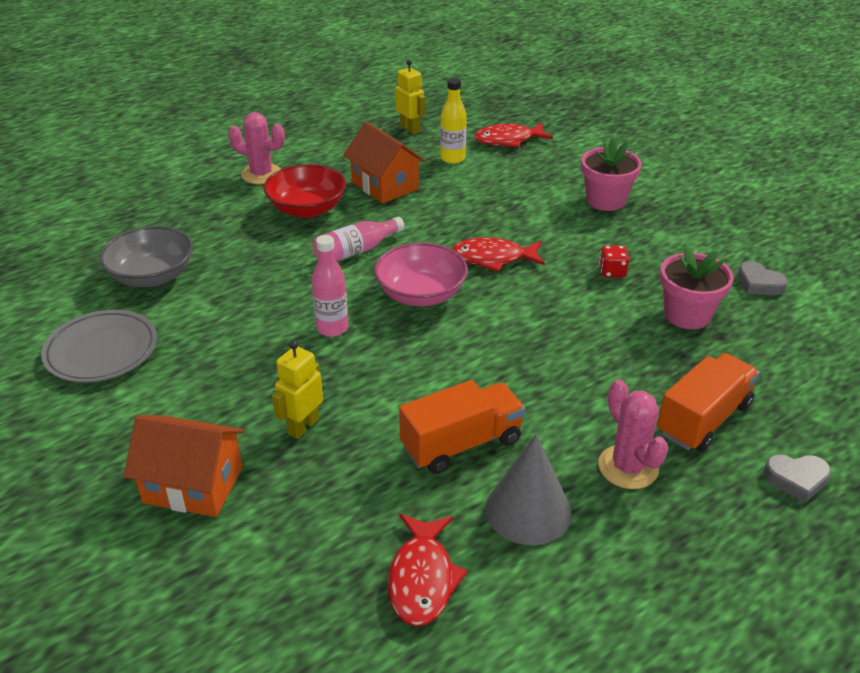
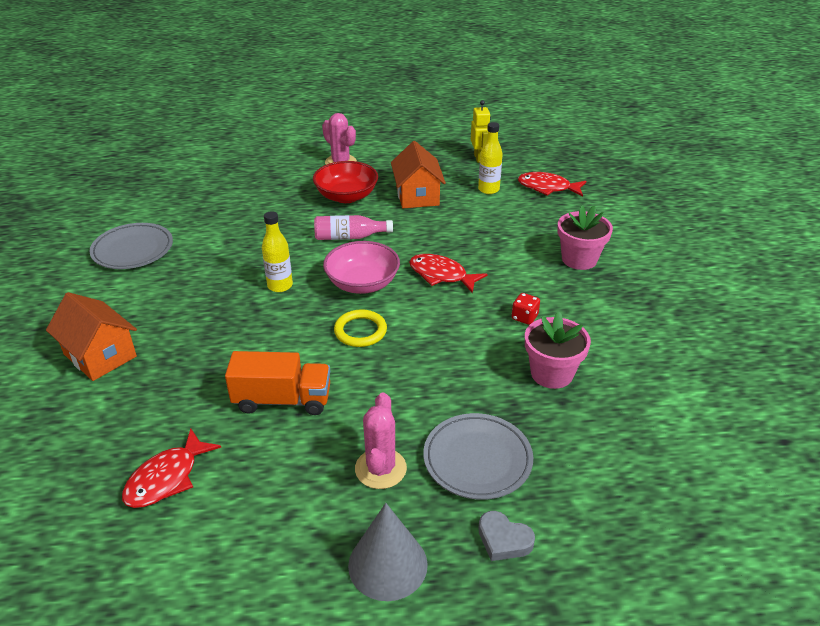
camera: 30 degrees right, 0 degrees up
grey bowl [99,226,193,287] -> none
yellow robot [272,341,323,439] -> none
pink bottle [312,235,348,337] -> yellow bottle [262,211,293,292]
grey cone [485,434,572,545] -> grey cone moved to [348,503,428,601]
orange truck [657,353,760,452] -> grey plate [423,413,533,500]
grey heart [737,261,788,295] -> none
none -> yellow ring [334,309,387,347]

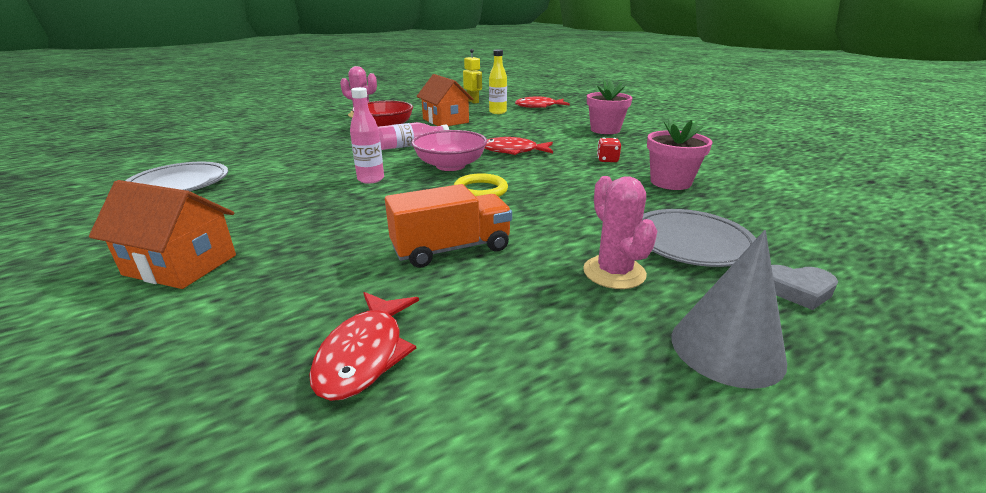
camera: 25 degrees left, 10 degrees down
yellow bottle [262,211,293,292] -> pink bottle [350,87,384,184]

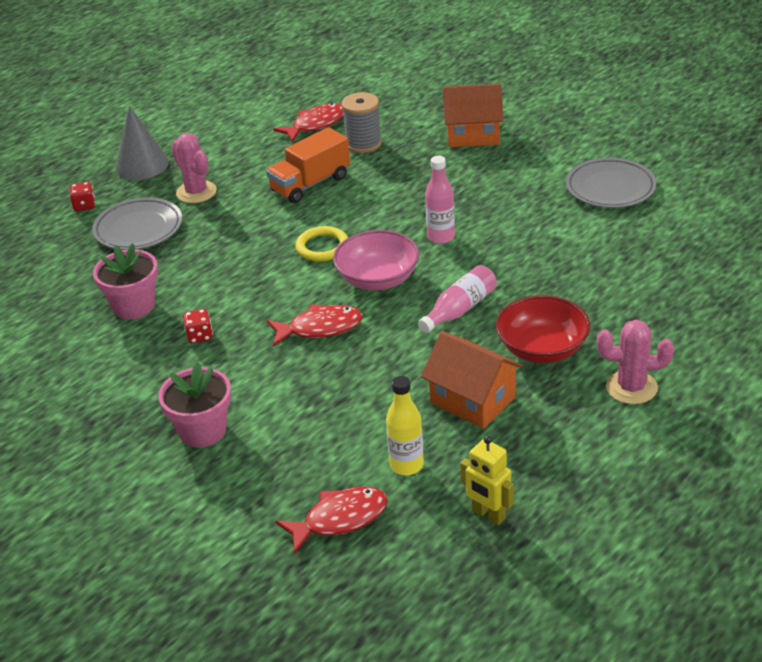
camera: 165 degrees right, 10 degrees up
red fish [309,292,419,401] -> red fish turned 60 degrees clockwise [273,103,344,143]
grey heart [771,265,838,310] -> red dice [69,182,95,211]
none -> grey spool [342,92,382,153]

